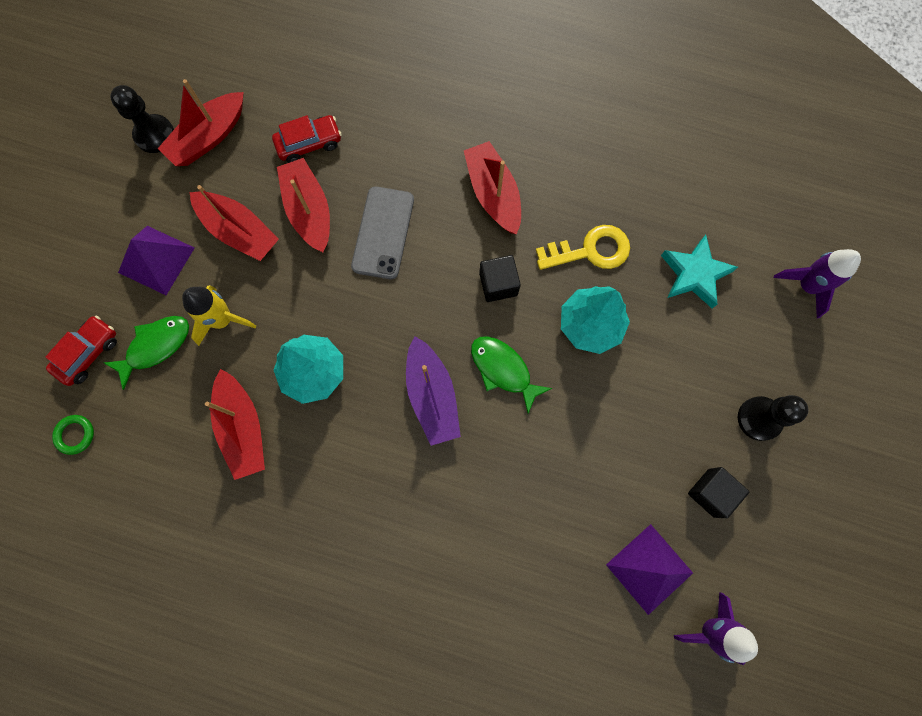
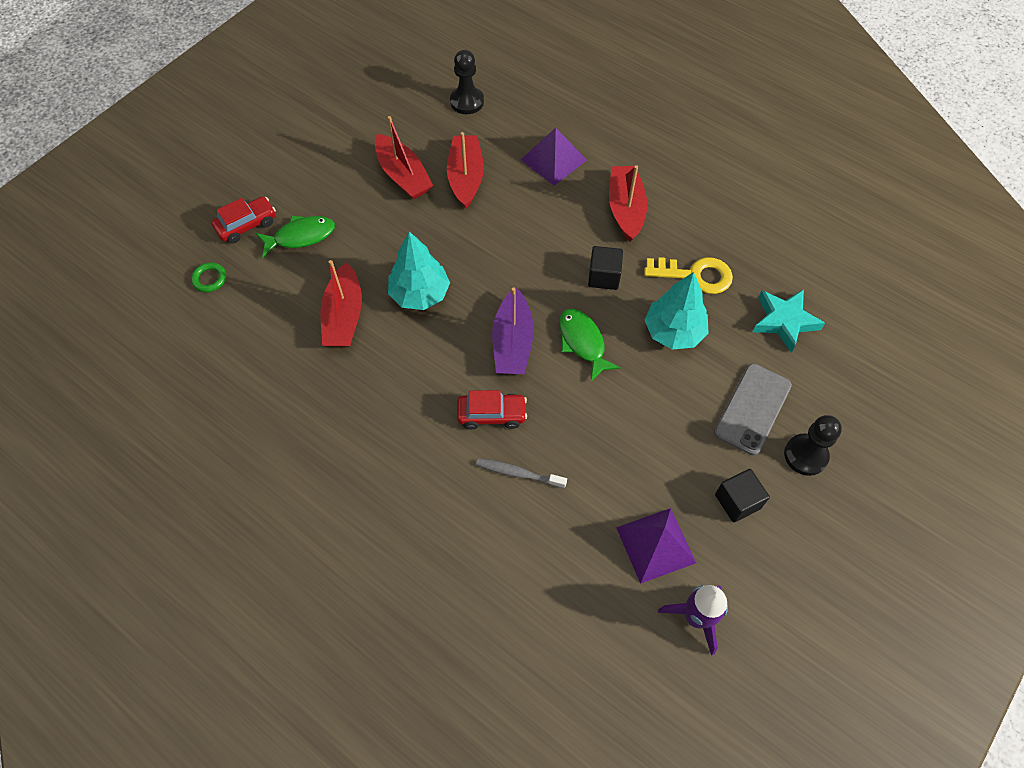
camera: 20 degrees right, 15 degrees down
black pawn [110,85,174,153] -> black pawn moved to [450,50,484,114]
purple pyramid [118,226,194,295] -> purple pyramid moved to [521,128,587,186]
red boat [158,79,244,166] -> none
yellow rocket [182,285,256,346] -> none
red car [272,115,342,163] -> red car moved to [457,390,527,429]
grey phone [351,186,414,279] -> grey phone moved to [714,364,792,455]
purple rocket [774,249,861,318] -> none
none -> grey toothbrush [476,458,567,488]

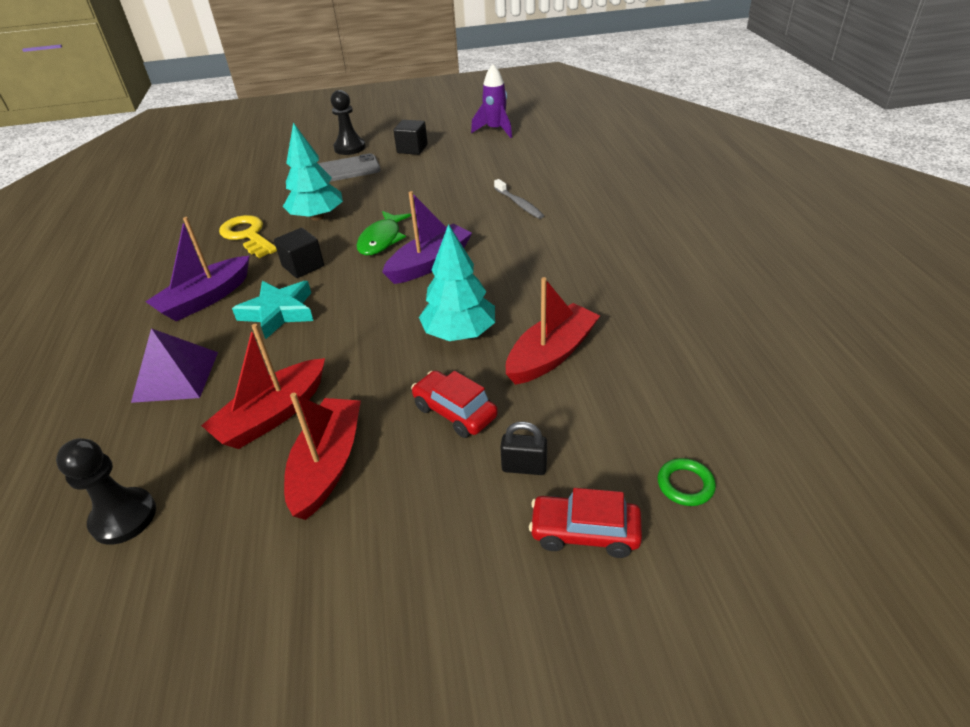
camera: 135 degrees left, 20 degrees down
green fish [256,216,335,258] -> black padlock [500,421,547,475]
red car [457,390,527,429] -> red car moved to [411,370,498,438]
red boat [609,165,647,242] -> purple boat [145,217,249,321]
purple pyramid [616,508,696,584] -> none
turquoise star [752,289,825,353] -> turquoise star moved to [232,281,313,339]

